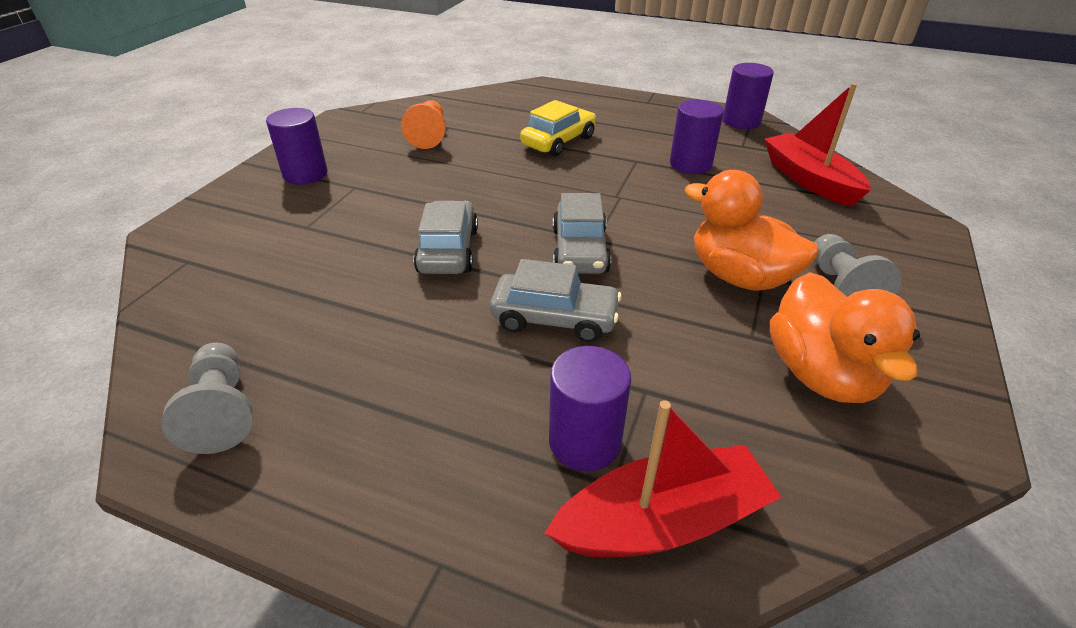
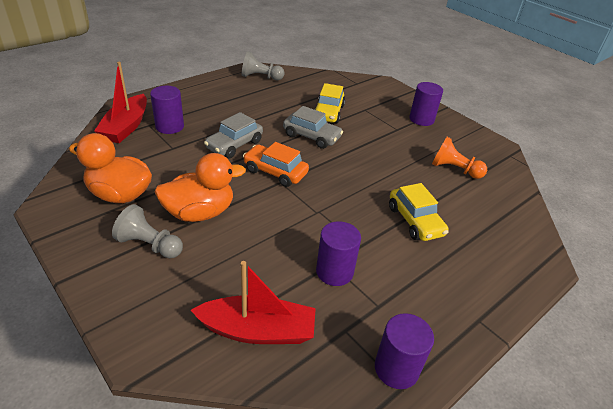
camera: 115 degrees right, 0 degrees up
grey car [553,193,611,274] -> orange car [243,142,309,187]
none -> yellow car [314,83,345,123]

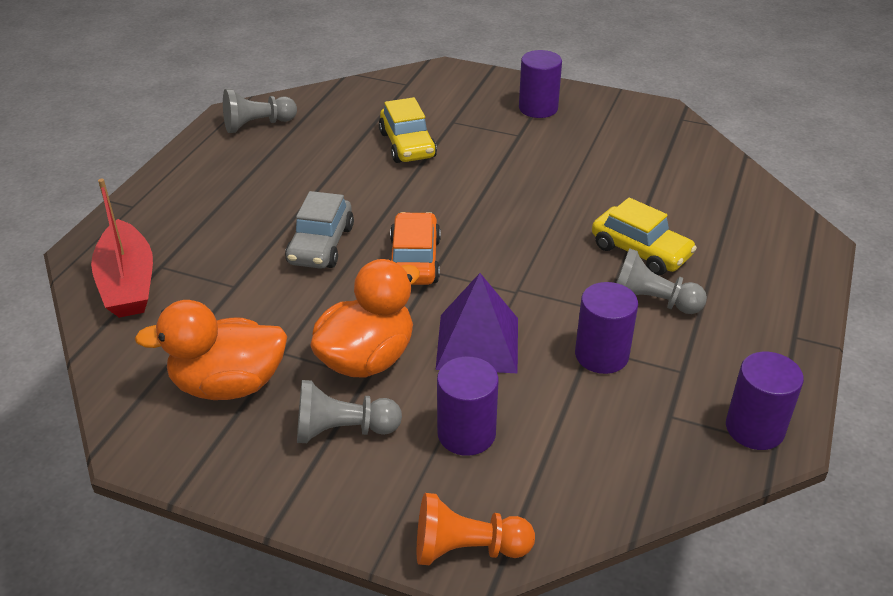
camera: 25 degrees left, 0 degrees up
purple cylinder [150,86,184,134] -> purple cylinder moved to [437,357,499,456]
red boat [191,261,316,344] -> none
orange car [243,142,309,187] -> orange car turned 90 degrees clockwise [390,212,441,285]
grey car [283,106,343,149] -> none
orange pawn [432,137,487,179] -> orange pawn moved to [417,493,535,565]
none -> purple pyramid [435,273,518,373]
none -> grey pawn [616,248,707,314]

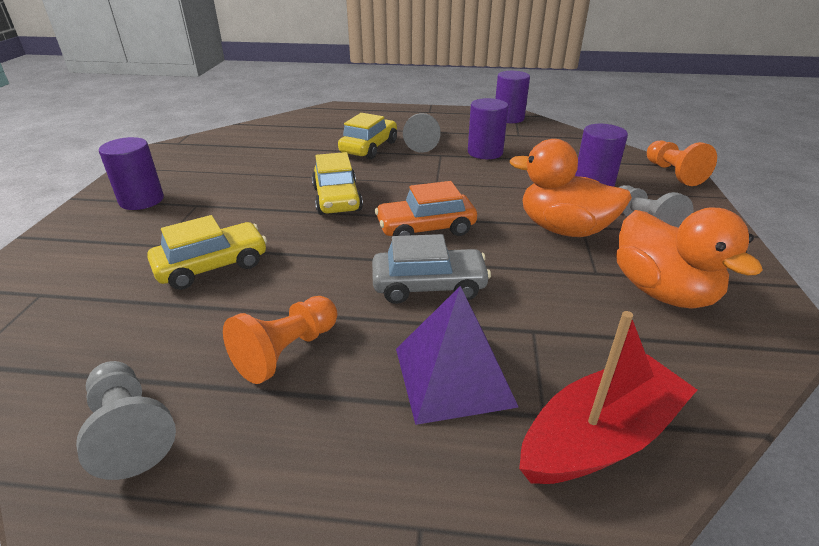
camera: 105 degrees left, 5 degrees down
purple pyramid [435,273,518,373] -> purple pyramid moved to [396,286,519,425]
none -> orange pawn [223,296,337,384]
none -> yellow car [312,152,363,215]

